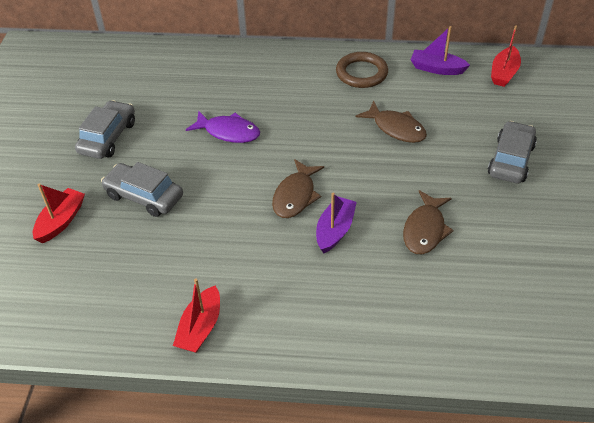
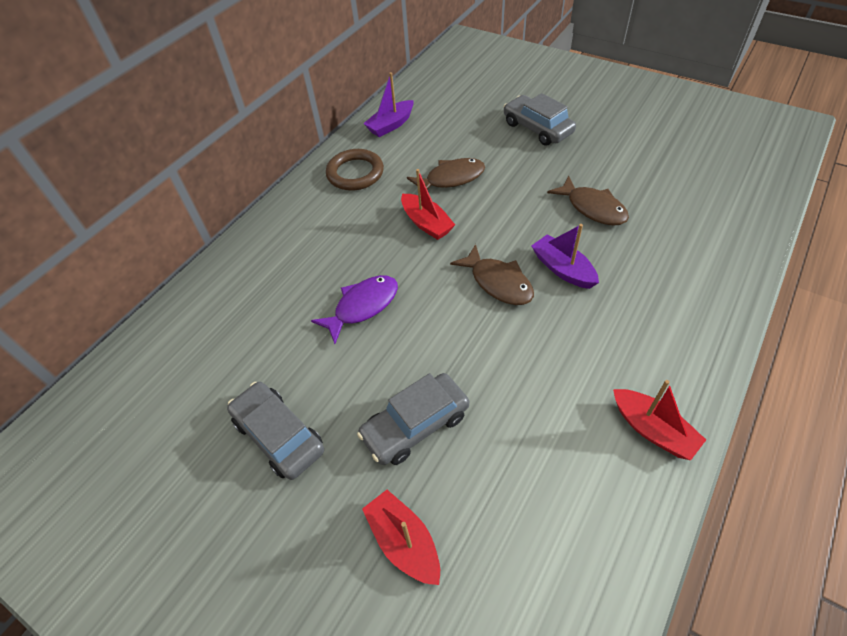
camera: 60 degrees left, 5 degrees up
red boat [491,25,521,87] -> red boat moved to [401,169,455,240]

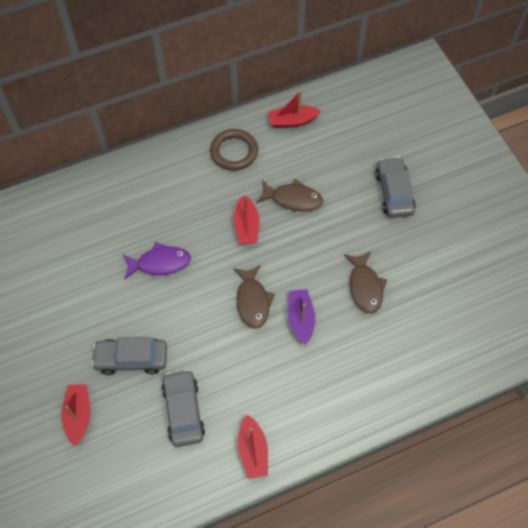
camera: 30 degrees right, 10 degrees up
grey car [227,382,324,480] -> grey car moved to [162,369,205,447]
purple boat [363,72,414,137] -> red boat [268,90,321,128]

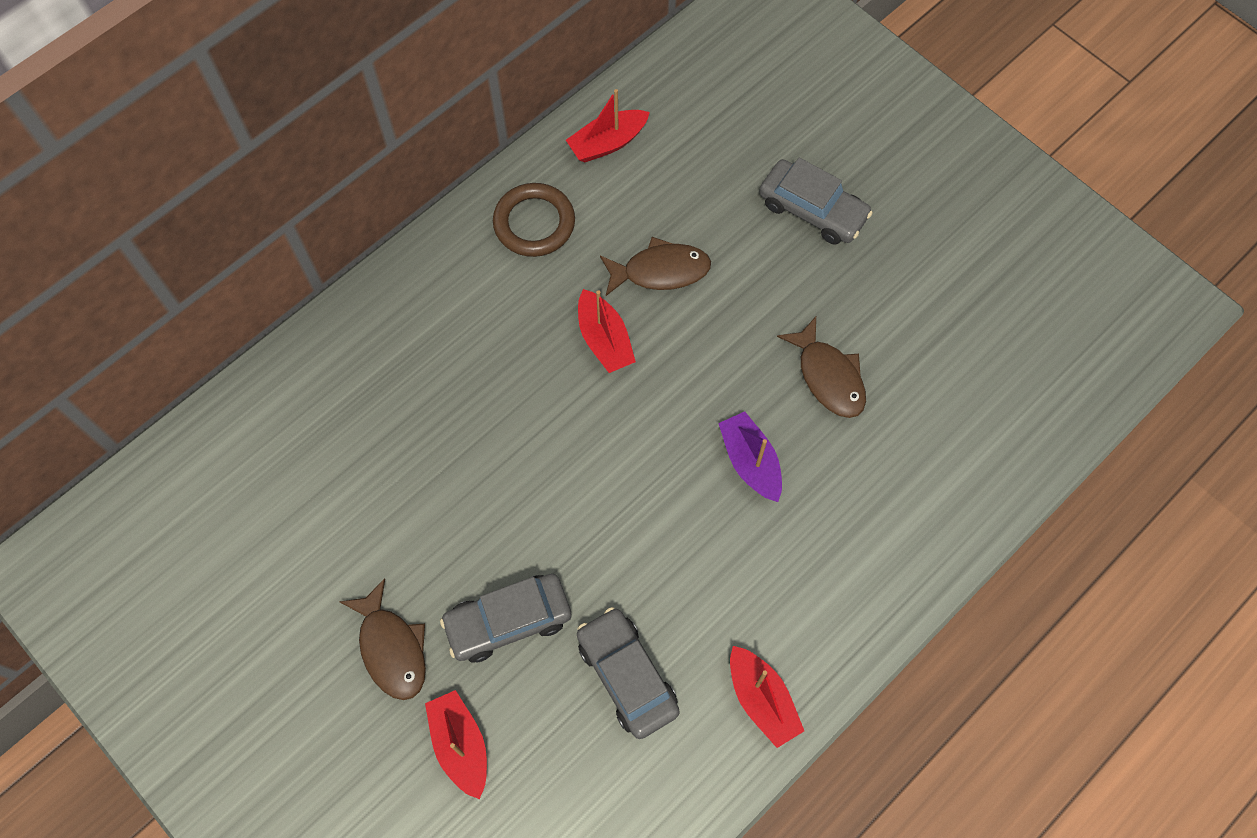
camera: 20 degrees left, 5 degrees up
purple fish [123,242,191,279] -> none
brown fish [233,265,275,329] -> brown fish moved to [340,578,426,700]
grey car [375,157,416,218] -> grey car turned 150 degrees clockwise [759,158,873,245]

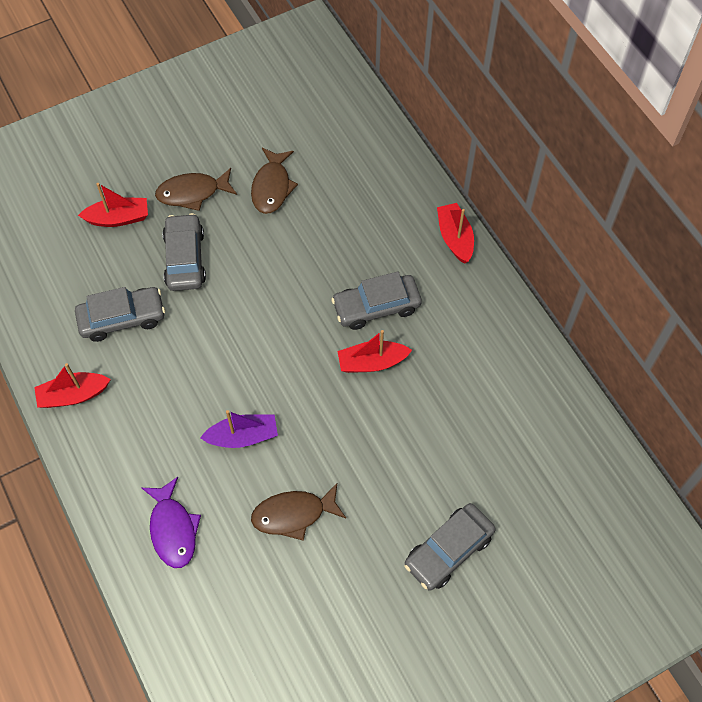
camera: 105 degrees right, 5 degrees down
brown ring [493,183,575,257] -> none
red boat [566,89,650,163] -> red boat moved to [437,203,474,264]
brown fish [600,237,711,296] -> brown fish moved to [251,148,298,214]
none -> purple fish [142,477,201,568]
none -> grey car [331,272,422,330]

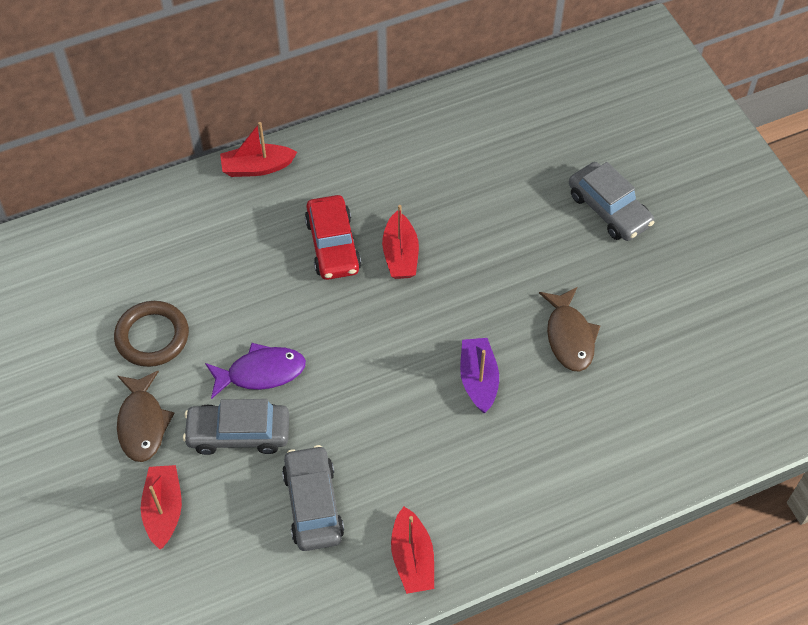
camera: 85 degrees left, 5 degrees down
purple fish [142,477,201,568] -> purple fish moved to [205,343,306,399]
brown fish [251,148,298,214] -> brown ring [114,301,189,367]
grey car [331,272,422,330] -> red car [305,195,361,280]

